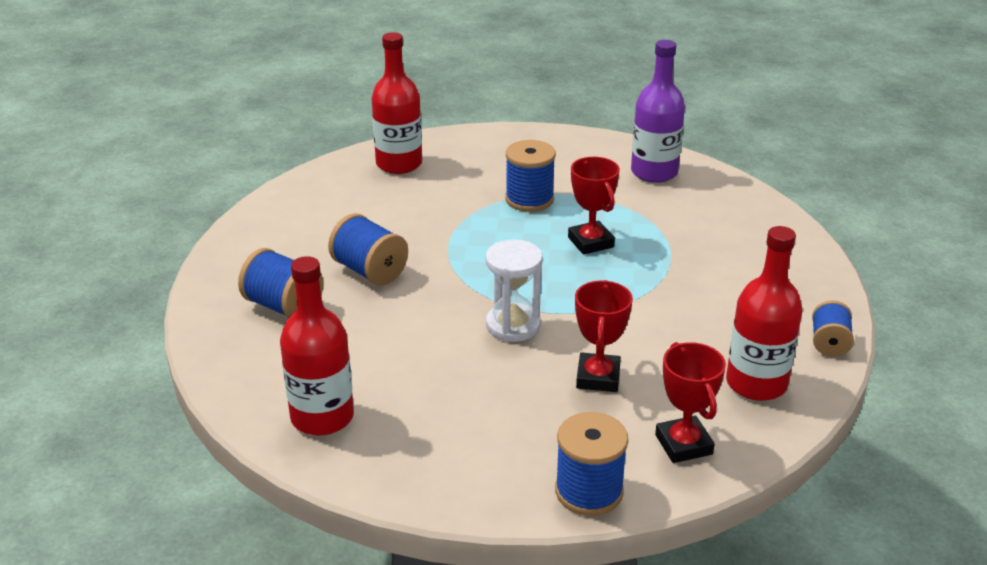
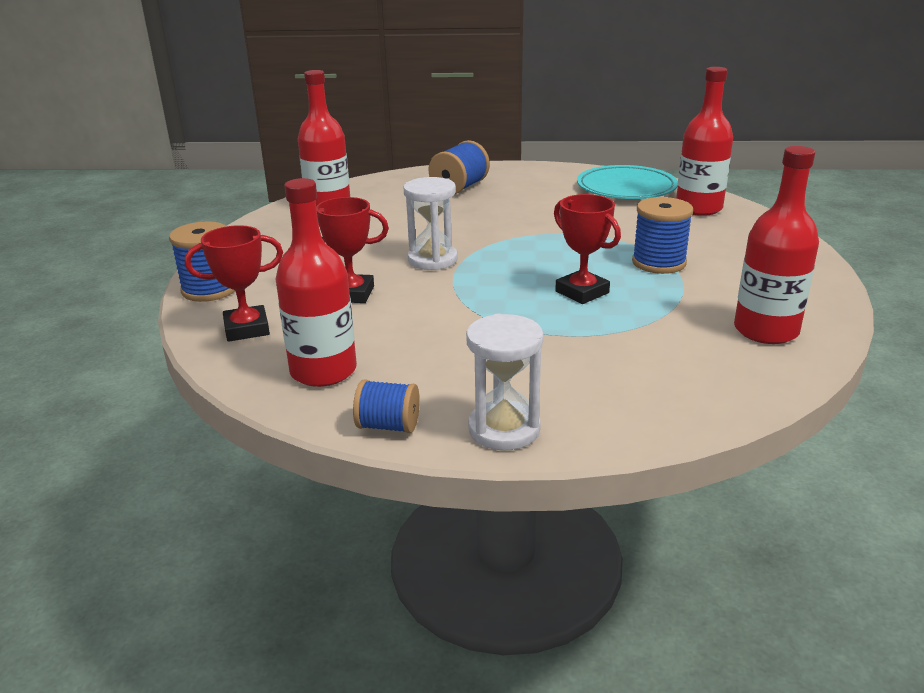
camera: 90 degrees right, 5 degrees down
blue spool [328,213,408,285] -> none
red trophy [568,157,620,255] -> red trophy turned 75 degrees clockwise [554,194,621,304]
purple bottle [631,40,685,183] -> red bottle [734,146,819,344]
none -> white hourglass [466,314,543,451]
none -> turquoise plate [577,165,678,199]

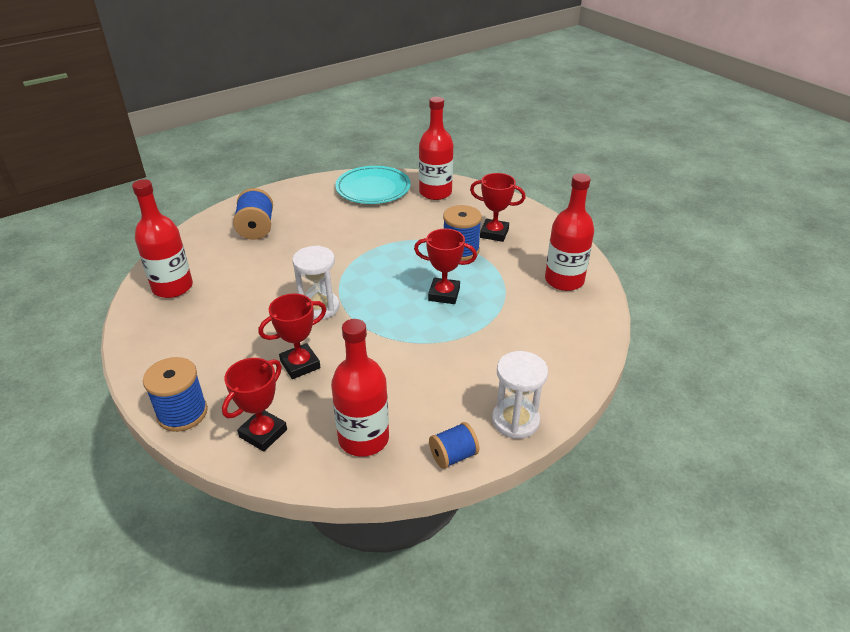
camera: 40 degrees left, 10 degrees up
none -> red trophy [470,173,526,242]

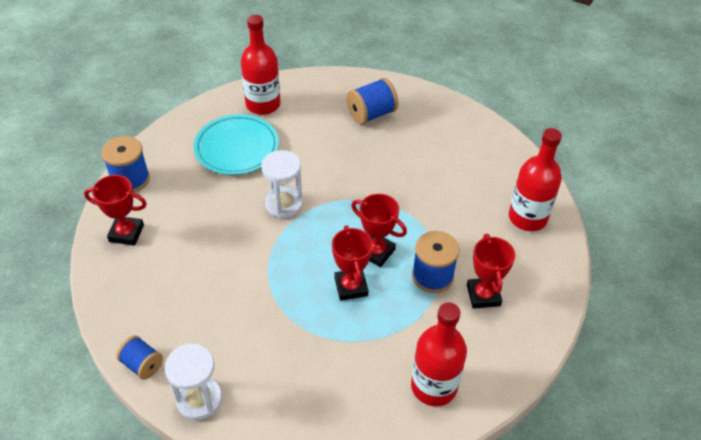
camera: 65 degrees right, 10 degrees up
red trophy [259,294,327,379] -> red trophy moved to [351,194,407,267]
red bottle [331,319,389,457] -> none
turquoise plate [335,166,411,204] -> turquoise plate moved to [194,114,279,175]

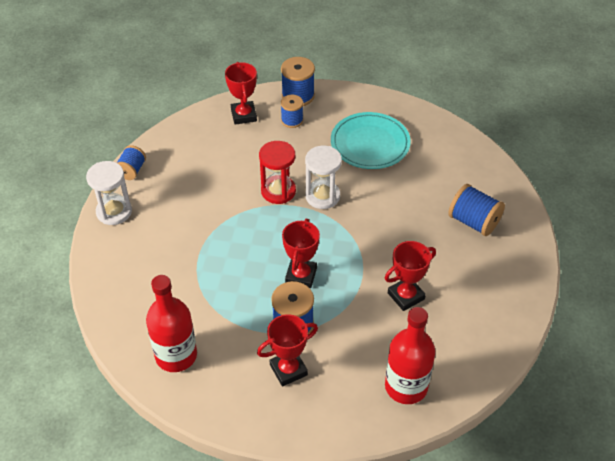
camera: 70 degrees right, 0 degrees up
red bottle [241,15,281,115] -> none
red trophy [332,225,373,301] -> red trophy moved to [385,241,436,311]
none -> red hourglass [259,141,296,204]
none -> blue spool [281,95,303,128]

